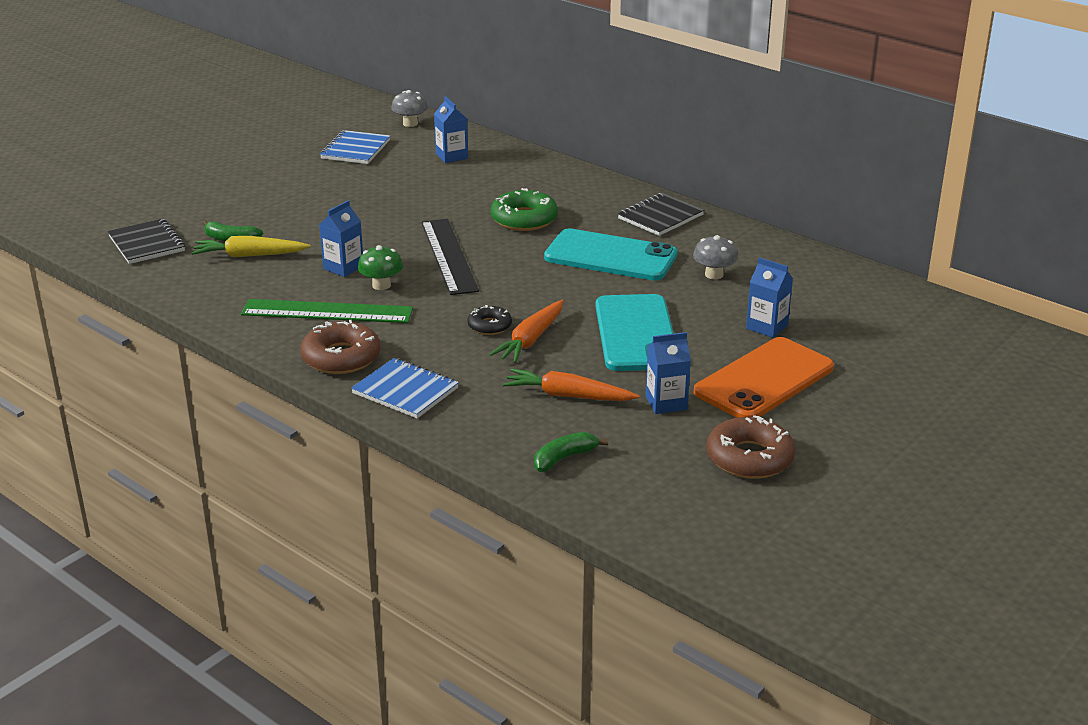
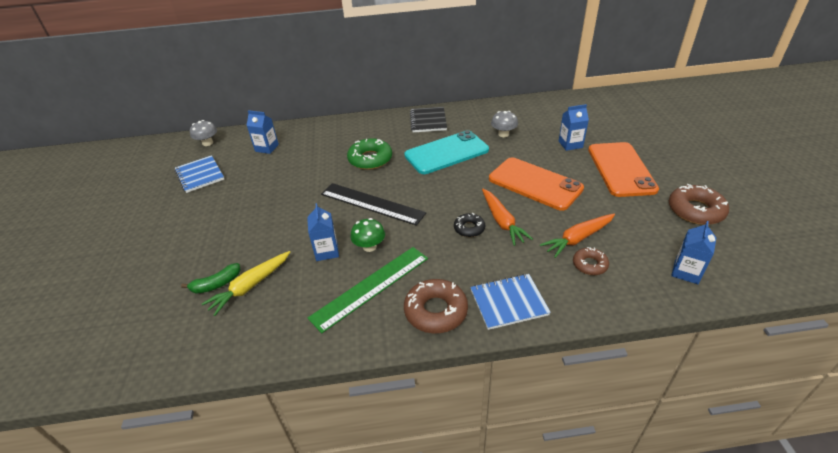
camera: 45 degrees left, 10 degrees up
black notebook [108,219,185,264] -> none
green banana [534,432,608,472] -> none
turquoise phone [596,294,674,371] -> orange phone [489,157,584,211]
blue carton [646,332,691,414] -> blue carton moved to [671,221,717,284]
none -> brown donut [573,247,609,275]

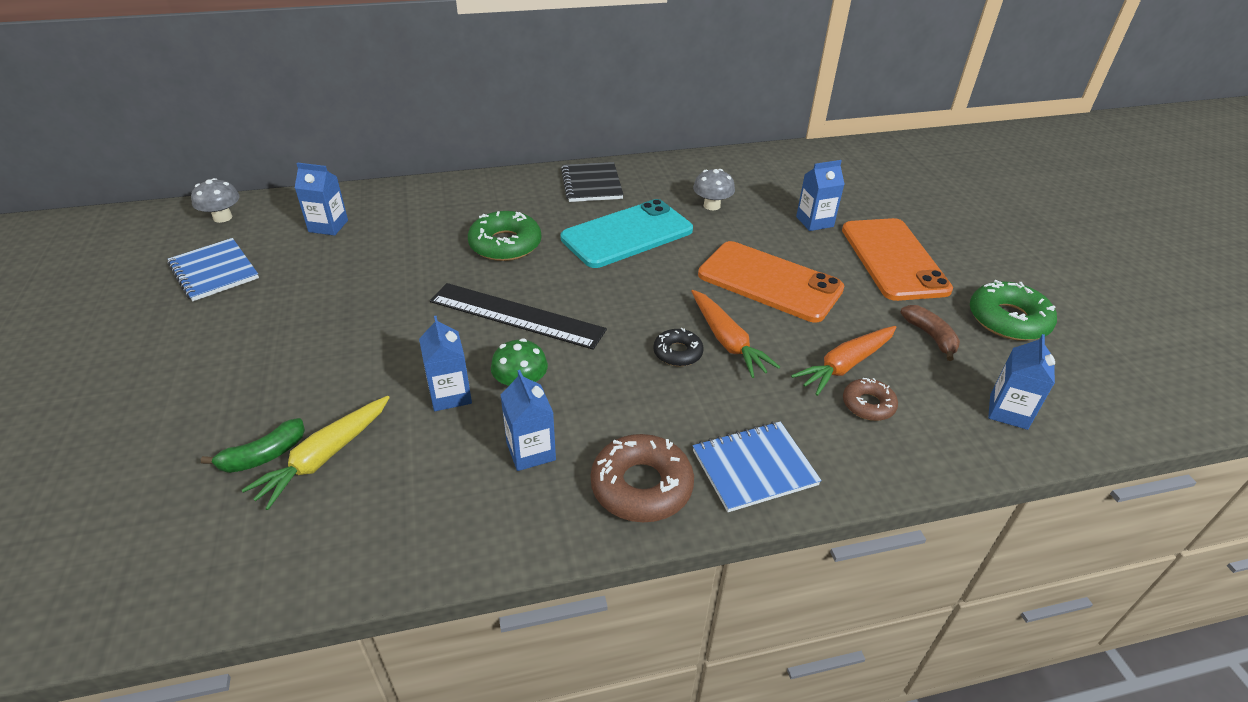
camera: 10 degrees left, 0 degrees up
green ruler [308,247,428,333] -> blue carton [501,370,556,471]
brown donut [669,184,729,225] -> green donut [970,280,1057,341]
none -> brown banana [900,305,960,361]

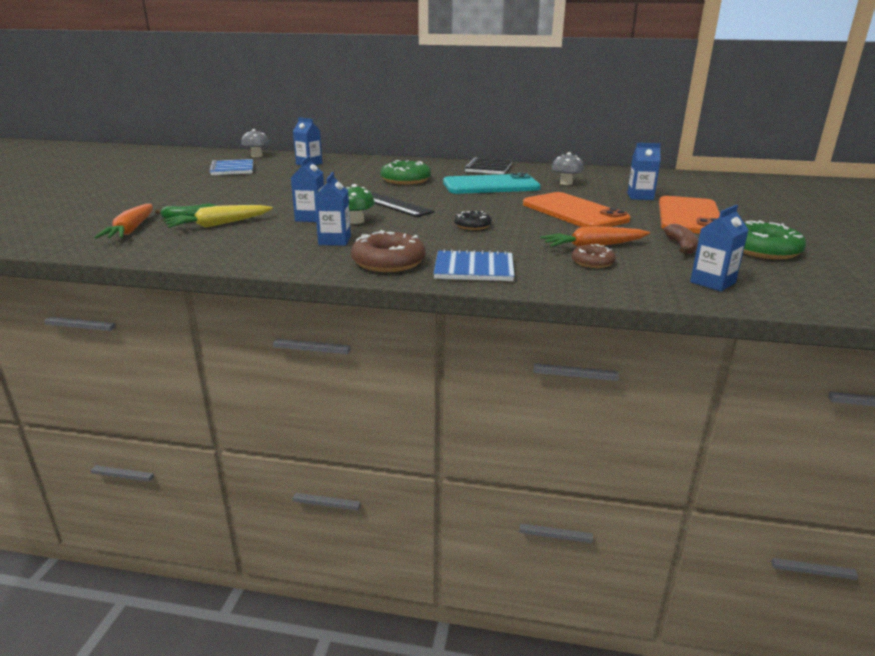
camera: 25 degrees right, 15 degrees down
orange carrot [691,290,780,378] -> orange carrot moved to [95,204,153,238]

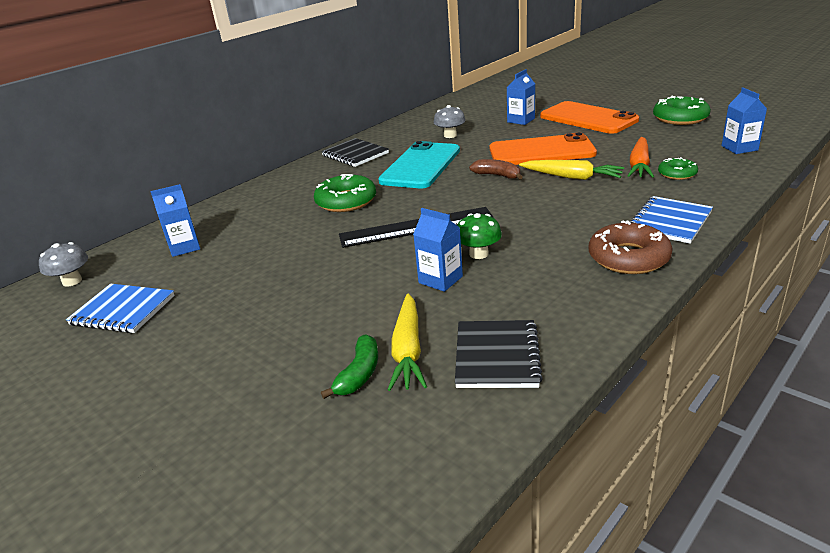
camera: 55 degrees left, 5 degrees up
orange carrot [95,204,153,238] -> none
blue carton [314,172,351,246] -> none
black donut [455,211,492,230] -> none
brown donut [572,244,616,268] -> green donut [658,157,698,180]
brown banana [663,224,699,254] -> brown banana moved to [469,159,523,180]
none -> black notebook [455,320,543,388]
none -> yellow carrot [519,160,624,180]

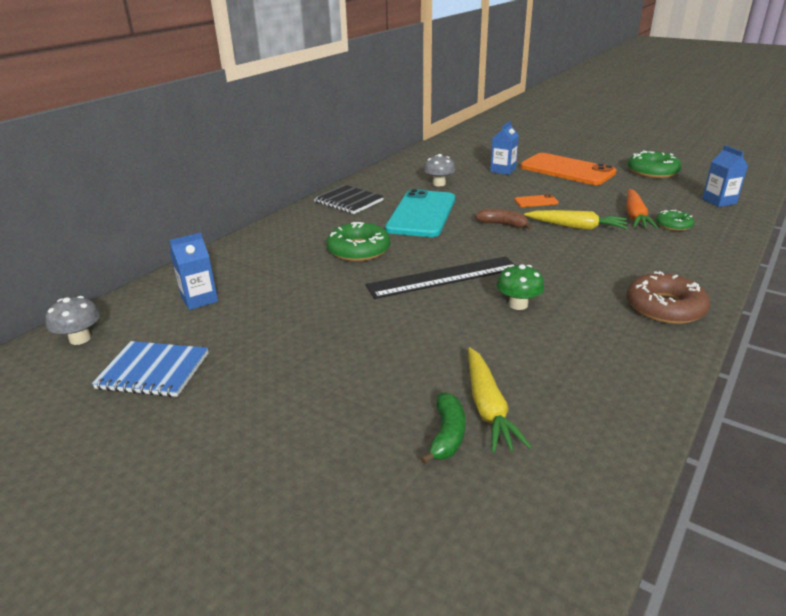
camera: 10 degrees left, 0 degrees up
blue carton [413,208,463,292] -> none
black notebook [455,320,543,388] -> none
orange phone [490,133,597,165] -> orange phone [514,194,559,207], size x0.42
blue notebook [630,196,713,244] -> none

